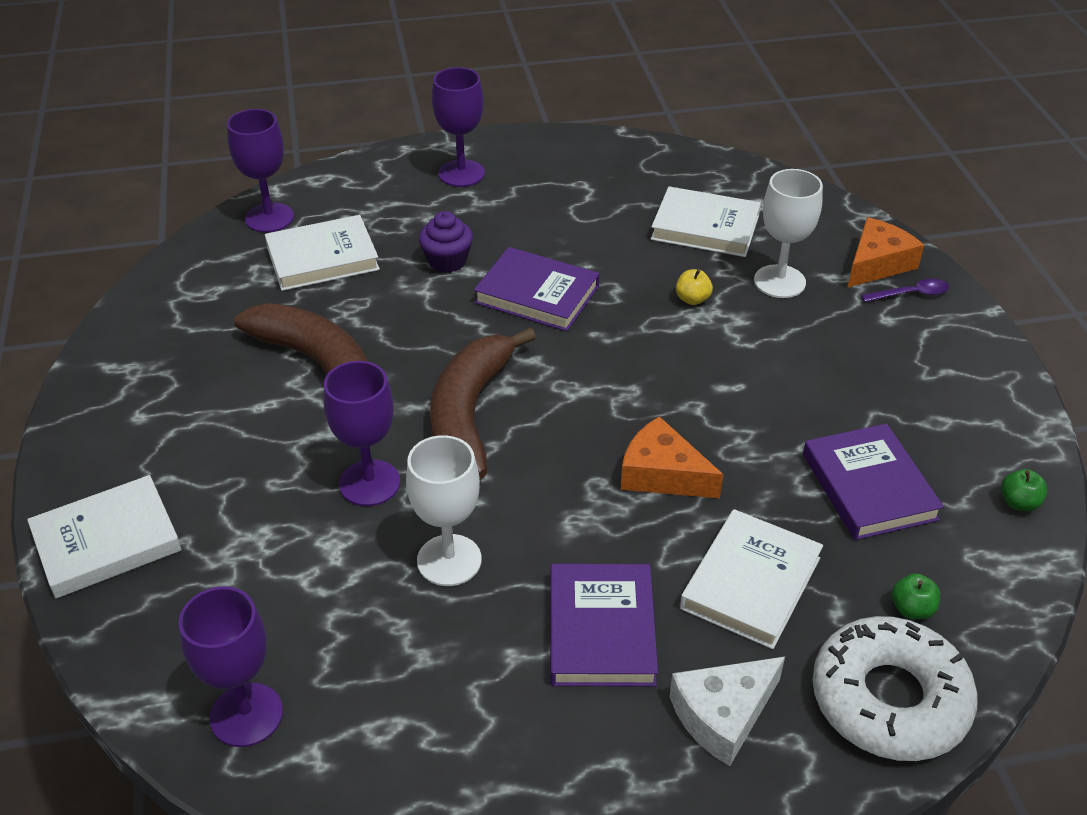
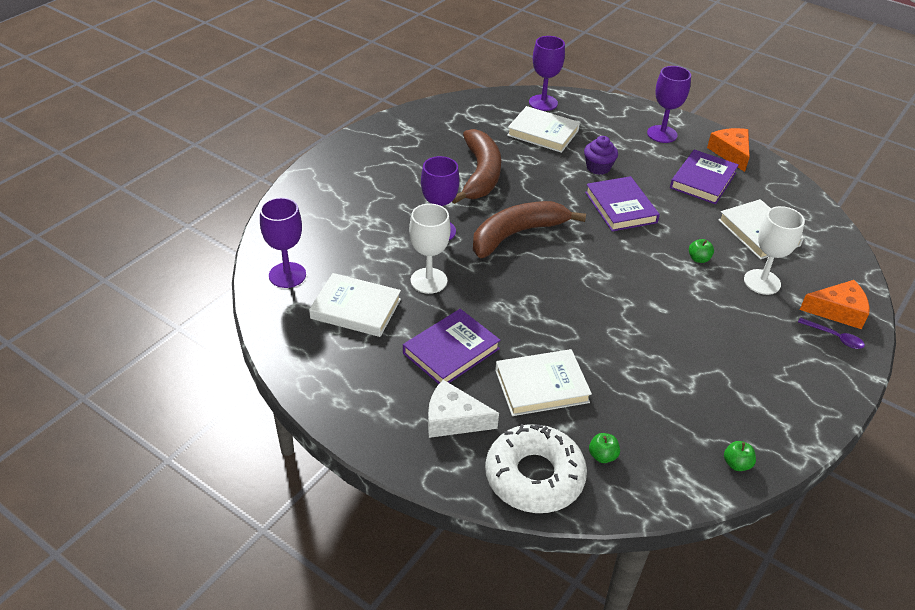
camera: 45 degrees right, 0 degrees up
white book [27,475,182,599] -> white book moved to [309,273,401,337]
orange cheese [621,416,723,498] -> orange cheese moved to [707,128,750,172]
yellow apple [676,269,713,305] -> green apple [689,239,714,263]
purple book [803,424,944,540] -> purple book moved to [670,149,739,204]

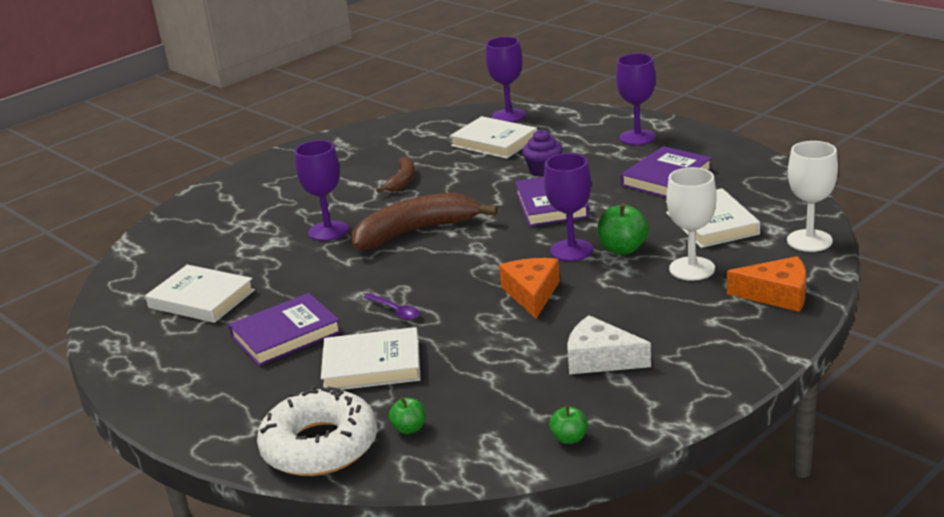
camera: 15 degrees right, 15 degrees down
purple goblet [260,197,306,288] -> purple goblet moved to [544,153,593,261]
white goblet [409,204,451,294] -> white goblet moved to [787,141,838,252]
white cheese [428,380,499,438] -> white cheese moved to [568,315,651,374]
brown banana [452,129,501,204] -> brown banana [376,157,415,193], size x0.52
green apple [689,239,714,263] -> green apple [597,203,649,255], size x1.70
orange cheese [707,128,750,172] -> orange cheese moved to [499,258,560,319]
purple spoon [798,317,865,349] -> purple spoon moved to [363,293,420,320]

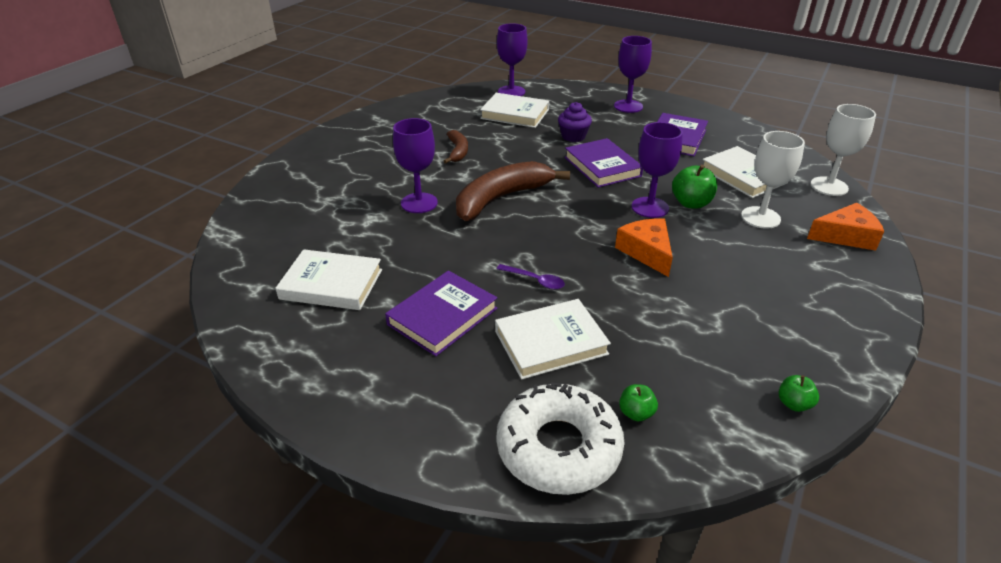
camera: 20 degrees left, 10 degrees up
white cheese [568,315,651,374] -> none

